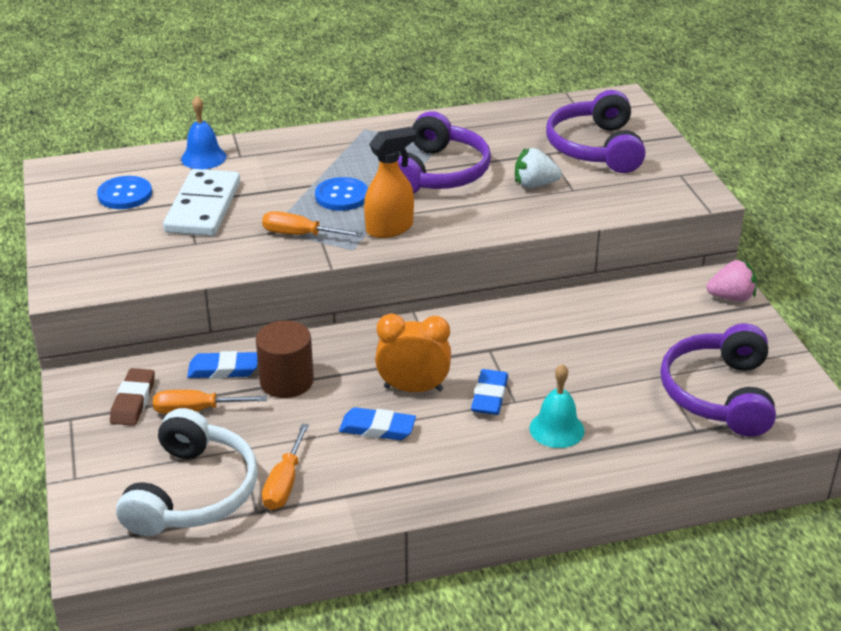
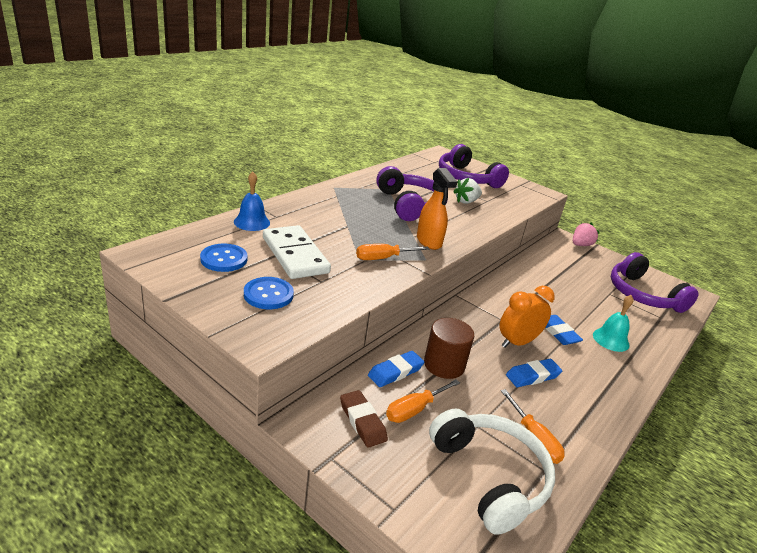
camera: 40 degrees left, 5 degrees down
blue button [315,177,368,211] -> blue button moved to [244,277,294,309]
orange spray bottle [364,127,416,238] -> orange spray bottle turned 135 degrees clockwise [417,168,457,250]

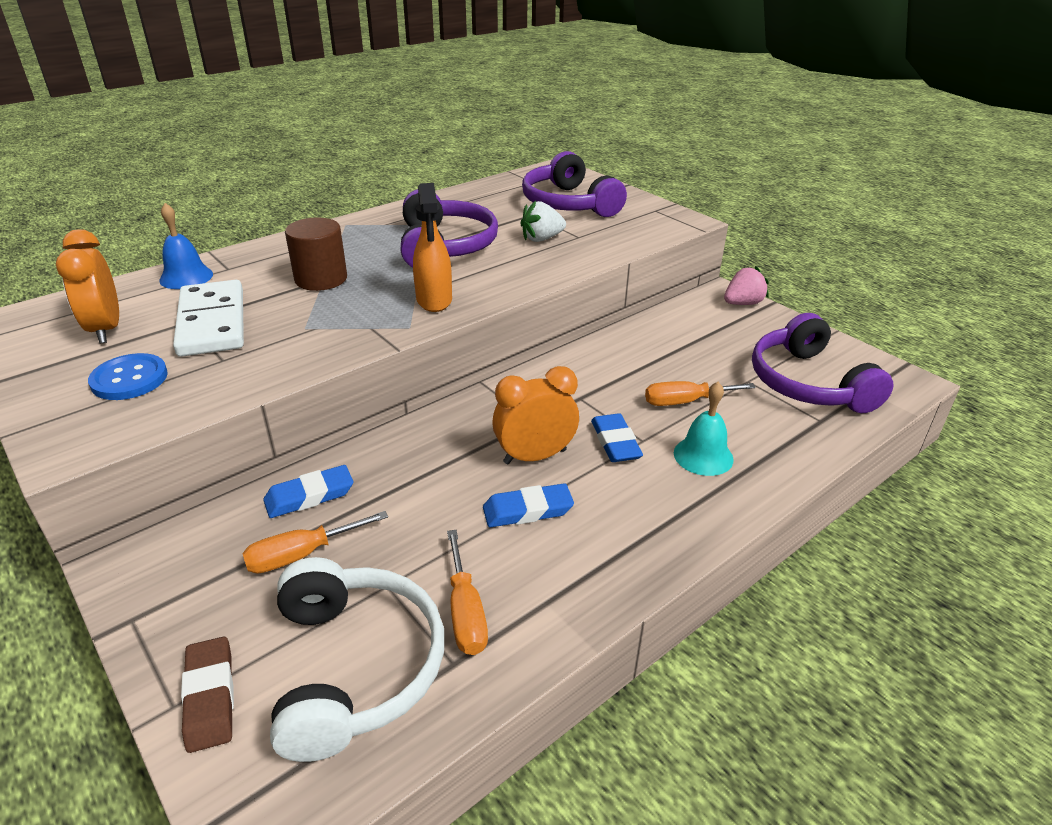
camera: 15 degrees right, 5 degrees up
blue button [200,244,247,272] -> orange clock [56,229,119,343]
brown eraser [340,390,388,448] -> brown eraser moved to [181,636,234,753]
orange screwdriver [356,244,430,260] -> orange screwdriver moved to [645,381,756,406]
brown cylinder [424,318,474,379] -> brown cylinder moved to [285,217,347,291]

